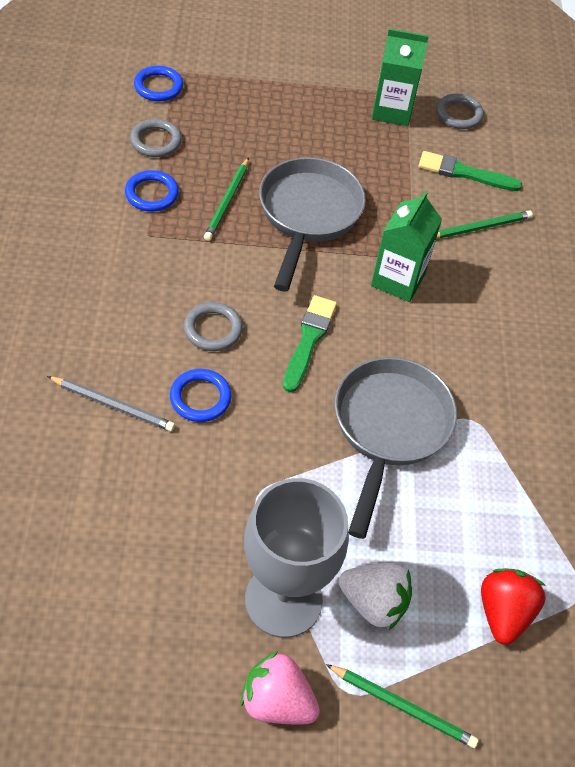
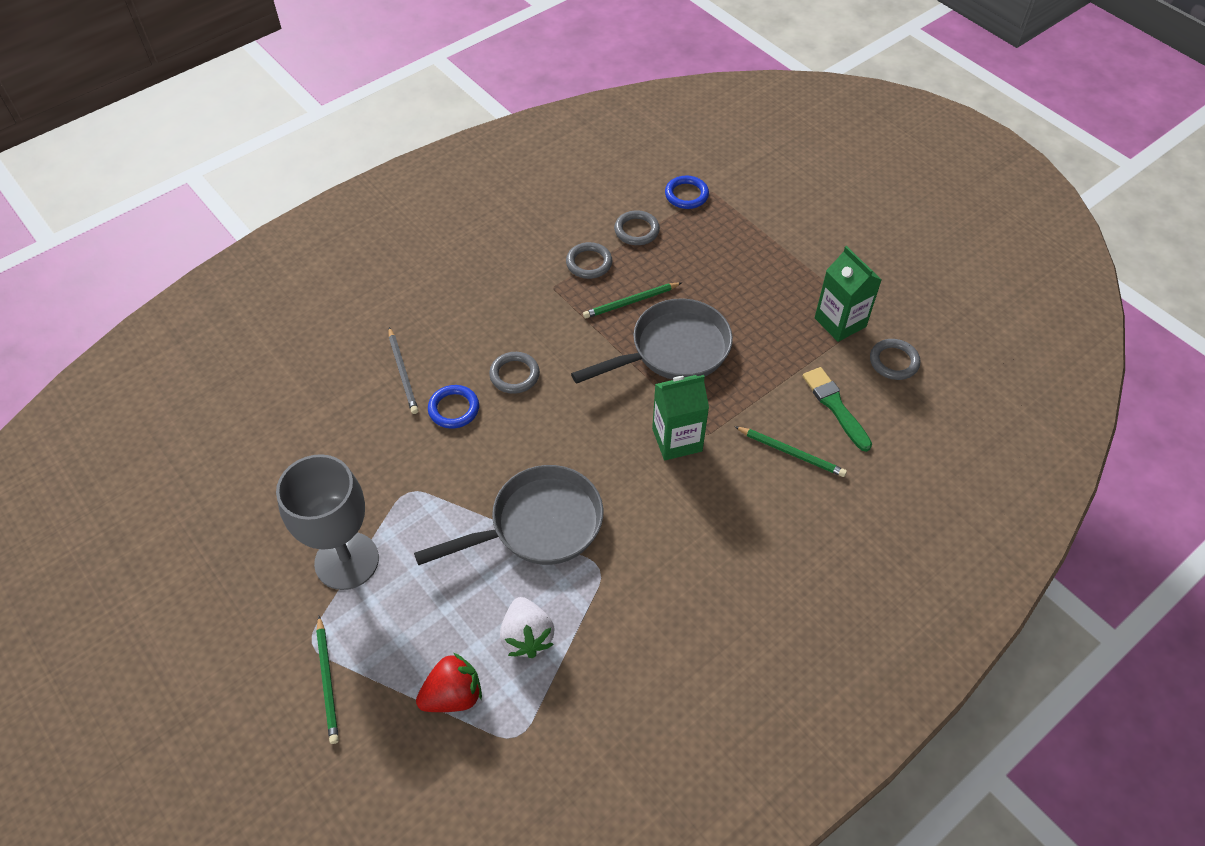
camera: 55 degrees right, 0 degrees up
blue ring [125,170,179,212] -> grey ring [566,242,612,279]
pink strawberry [240,651,320,724] -> none
green brush [283,295,337,393] -> none
white strawberry [338,563,412,630] -> white strawberry moved to [500,597,555,658]

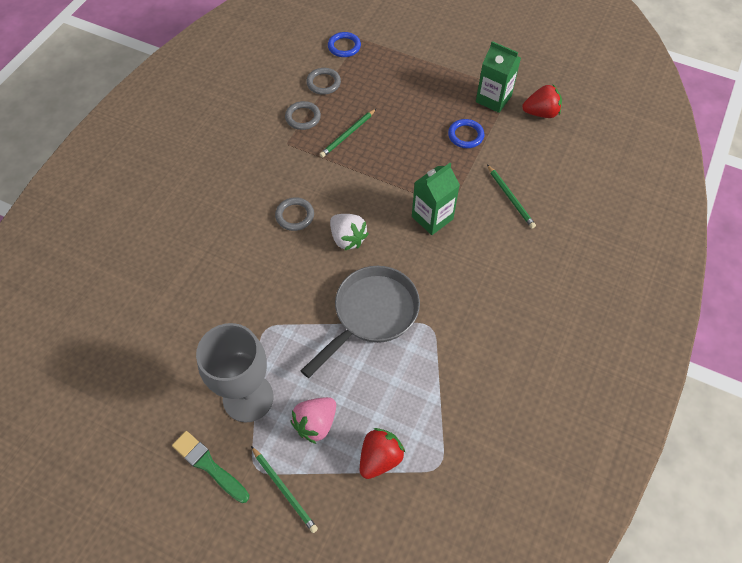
camera: 25 degrees left, 5 degrees up
grey pencil [388,327,418,414] -> none
blue ring [428,385,479,429] -> blue ring moved to [448,119,484,148]
white strawberry [500,597,555,658] -> white strawberry moved to [330,214,369,251]
grey pan [571,298,733,384] -> none
green pencil [734,426,847,477] -> green pencil turned 60 degrees clockwise [487,164,536,229]
green brush [803,367,872,452] -> green brush moved to [172,431,249,503]
grey ring [870,339,920,380] -> red strawberry [522,84,562,118]
none -> pink strawberry [290,397,336,444]

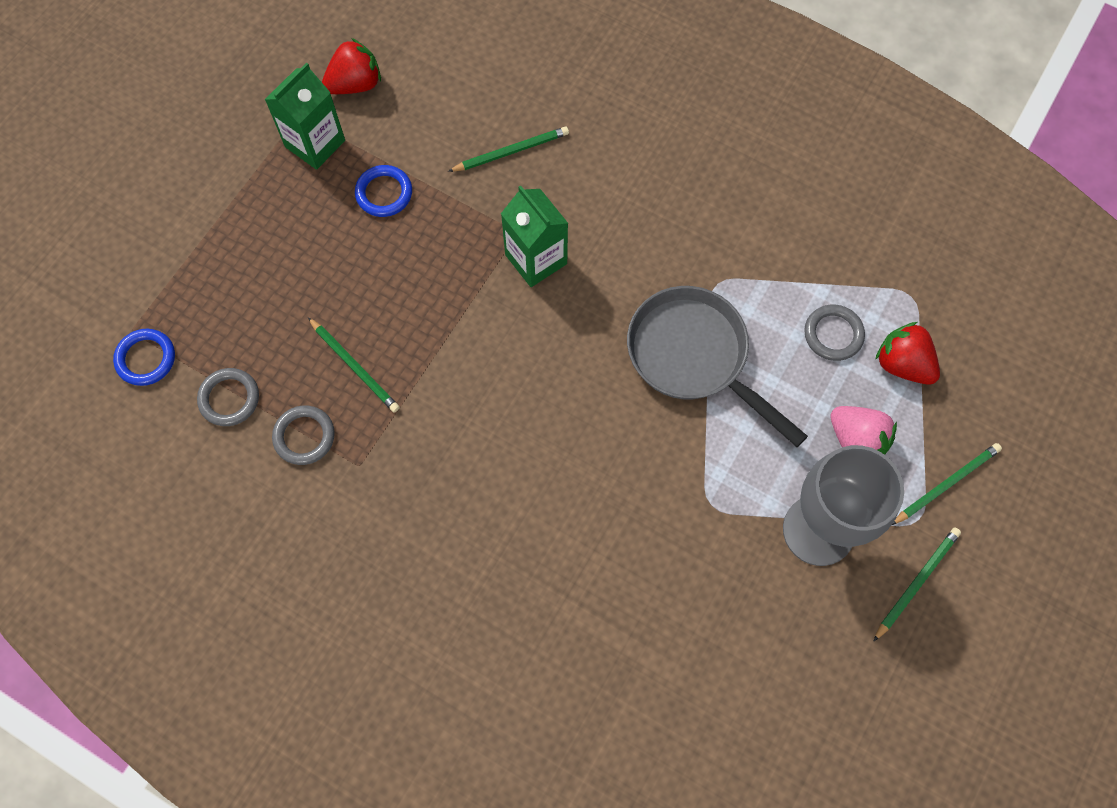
camera: 85 degrees left, 10 degrees up
green brush [172,431,249,503] -> green pencil [873,528,961,642]
grey ring [275,197,314,231] -> grey ring moved to [804,304,865,361]
white strawberry [330,214,369,251] -> none
red strawberry [522,84,562,118] -> red strawberry turned 60 degrees clockwise [322,38,381,94]

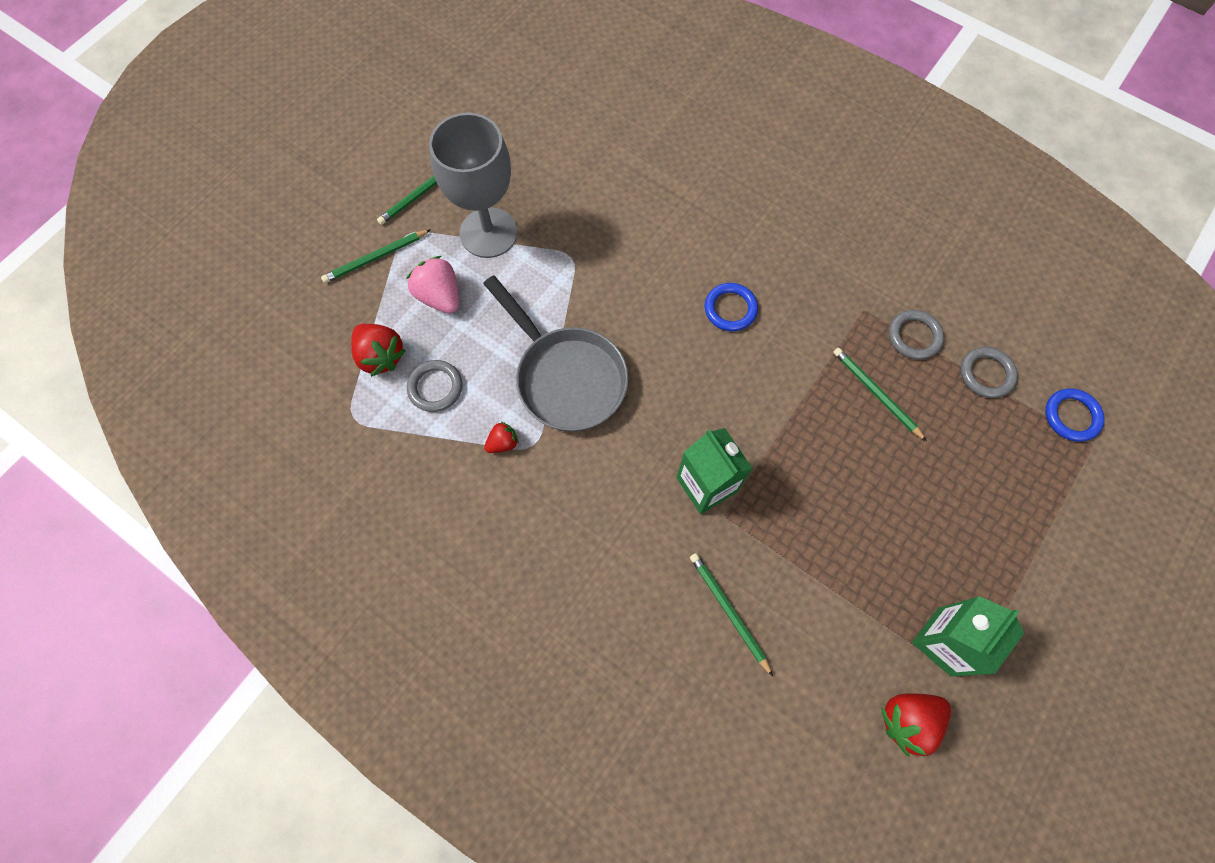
camera: 175 degrees left, 0 degrees up
blue ring [355,165,412,217] -> blue ring moved to [705,283,758,332]
green pencil [448,126,569,172] -> green pencil turned 75 degrees clockwise [690,553,773,676]
none -> red strawberry [484,421,519,453]

